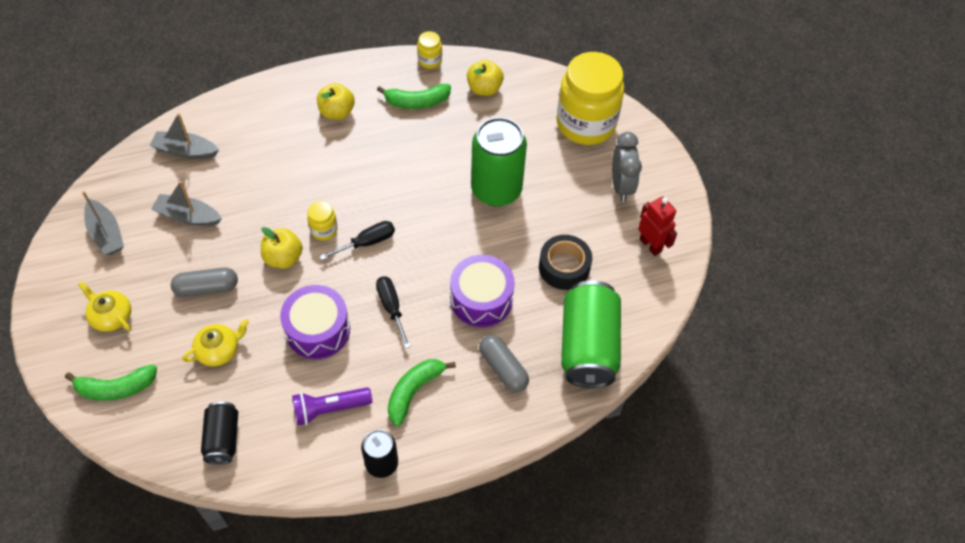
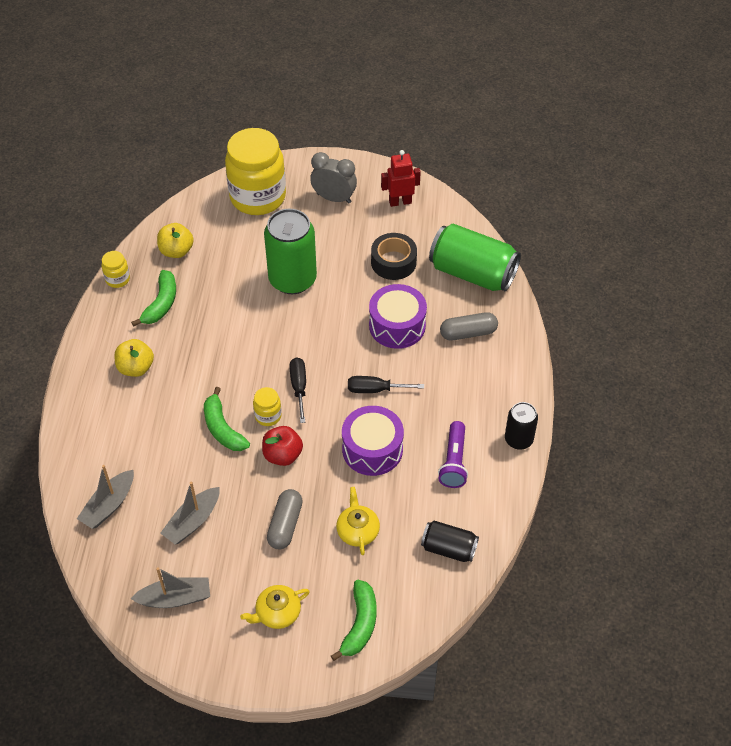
camera: 65 degrees left, 5 degrees down
yellow apple [261,227,303,269] -> red apple [262,426,303,466]
green banana [388,359,456,426] -> green banana moved to [204,387,250,451]

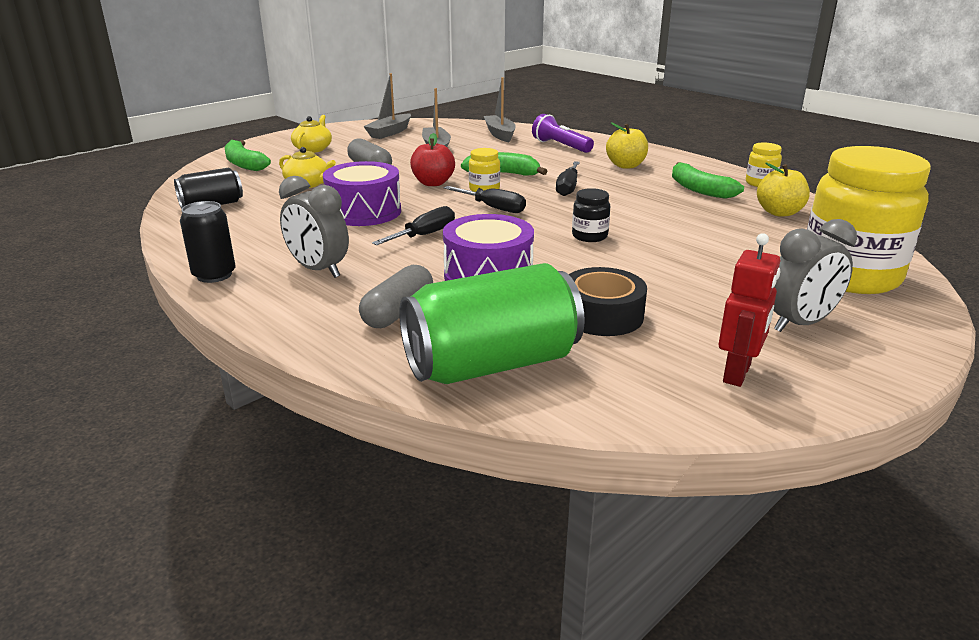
camera: 130 degrees right, 25 degrees down
green can [264,209,317,294] -> none
purple flashlight [438,421,468,488] -> purple flashlight moved to [532,114,594,153]
none -> grey clock [279,176,349,278]
none -> black screwdriver [556,161,580,196]
none -> black jar [572,188,610,242]

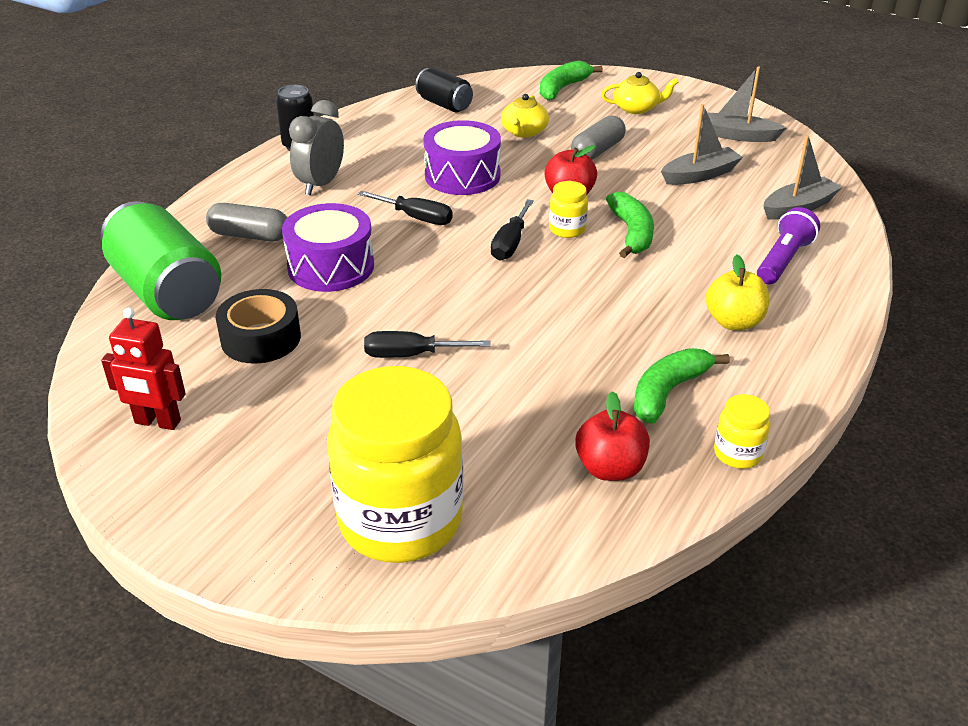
camera: 75 degrees right, 10 degrees up
black screwdriver [556,161,580,196] -> black screwdriver moved to [364,331,491,358]
black jar [572,188,610,242] -> none
yellow apple [757,163,810,216] -> red apple [575,391,650,481]
grey clock [773,219,857,332] -> none

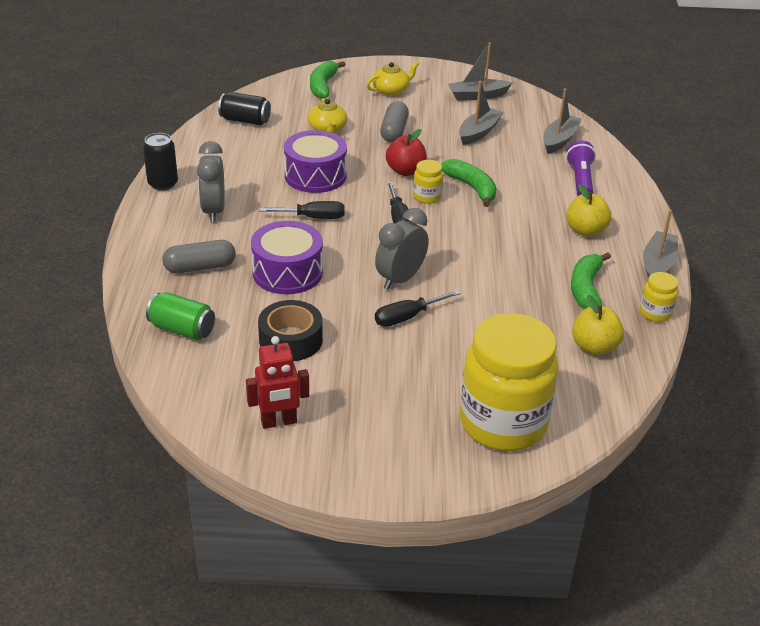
camera: 30 degrees left, 0 degrees up
green can [101,201,221,320] -> green can [146,292,215,340], size x0.55
red apple [575,391,650,481] -> yellow apple [572,295,624,355]
none -> grey clock [375,208,429,290]
none -> grey boat [643,210,678,278]

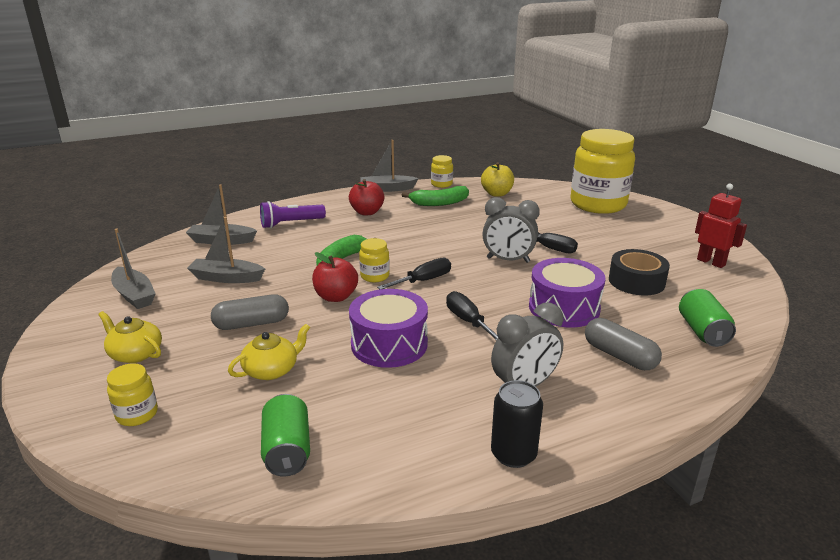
camera: 115 degrees left, 10 degrees down
black can [218,92,271,125] -> green can [261,394,310,477]
green banana [310,61,346,99] -> yellow jar [107,363,158,426]
yellow apple [566,184,611,237] -> red apple [349,179,384,215]

